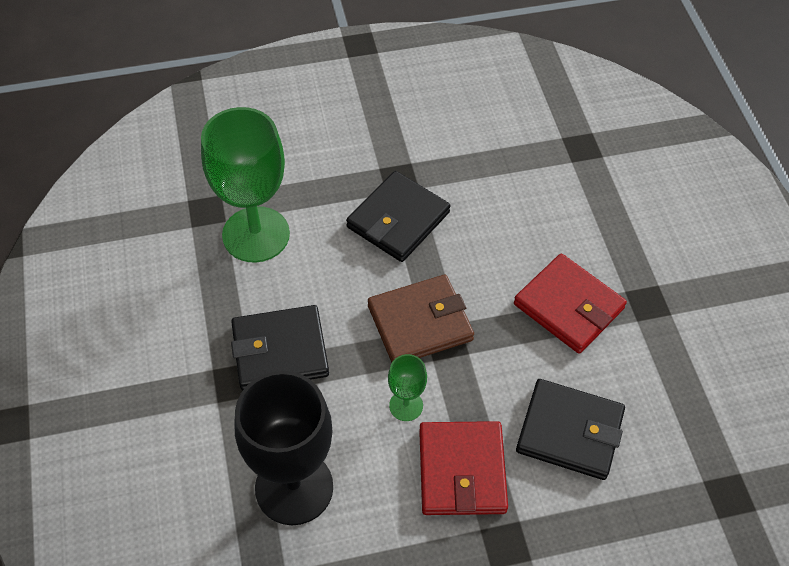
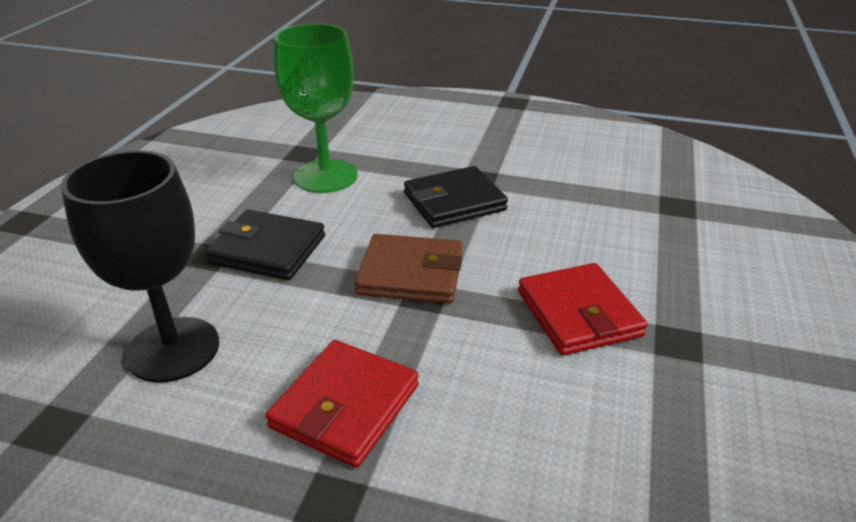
camera: 30 degrees right, 20 degrees down
green goblet [388,354,427,421] -> none
black wallet [516,379,625,480] -> none

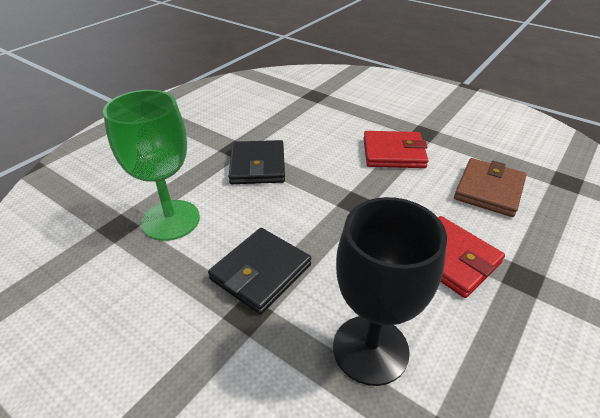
camera: 70 degrees left, 5 degrees up
brown wallet [355,234,463,304] -> brown wallet moved to [454,158,527,217]

